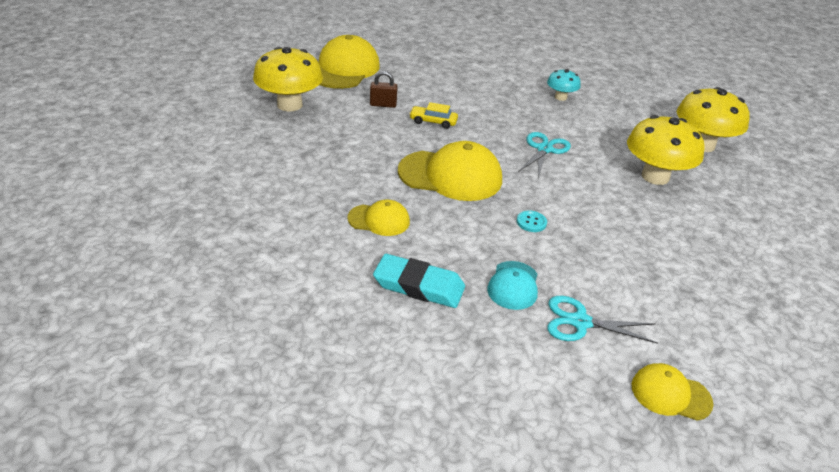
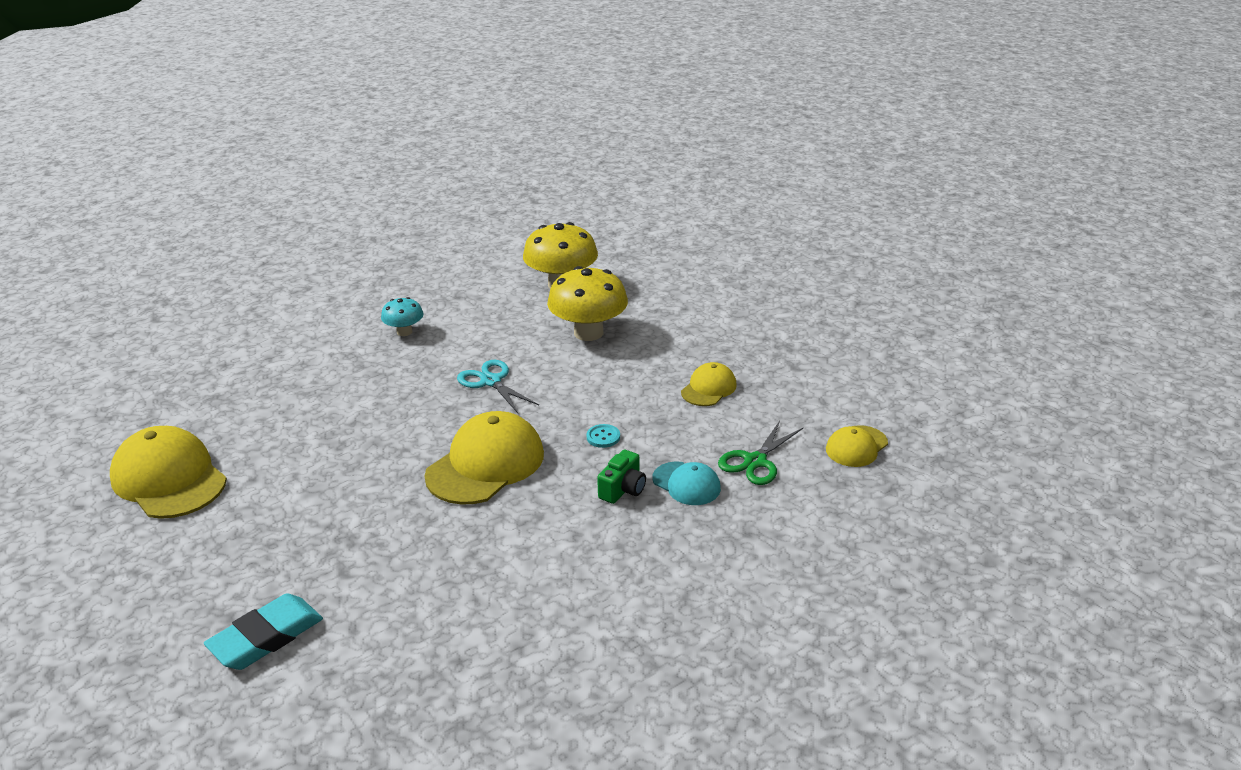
camera: 60 degrees left, 5 degrees down
yellow mushroom [253,47,323,112] -> none
yellow cap [347,200,410,236] -> yellow cap moved to [681,362,737,406]
brown padlock [370,71,398,108] -> none
turquoise eraser [373,254,465,308] -> turquoise eraser moved to [204,593,323,670]
yellow car [409,102,458,129] -> none
turquoise scissors [547,296,658,344] -> green scissors [718,421,803,485]
none -> green camera [597,450,646,504]

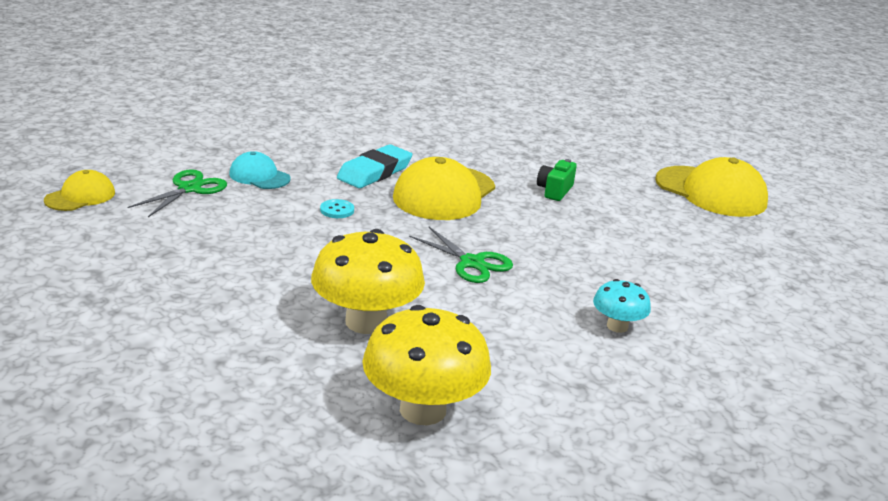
camera: 170 degrees right, 5 degrees down
turquoise eraser [204,593,323,670] -> turquoise eraser moved to [337,144,412,188]
turquoise scissors [457,359,539,413] -> green scissors [409,227,513,283]
green camera [597,450,646,504] -> green camera moved to [537,159,577,201]
yellow cap [681,362,737,406] -> none

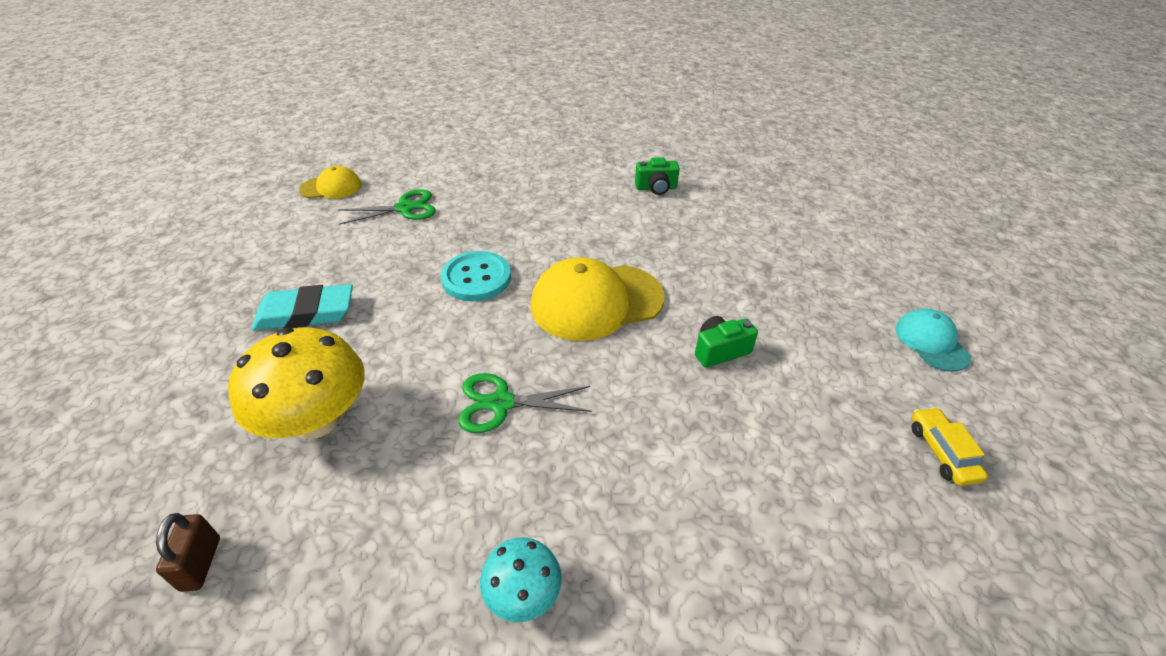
camera: 45 degrees right, 15 degrees up
turquoise cap [229,151,291,189] -> turquoise cap moved to [895,308,971,372]
turquoise button [320,199,354,218] -> turquoise button [441,251,511,301], size x1.98
turquoise eraser [337,144,412,188] -> turquoise eraser moved to [252,284,353,331]
yellow mushroom [362,305,491,425] -> brown padlock [156,513,220,592]
green scissors [409,227,513,283] -> green scissors turned 90 degrees clockwise [458,373,592,433]
yellow cap [655,157,768,217] -> yellow car [912,407,988,486]
none -> green camera [635,157,680,195]

